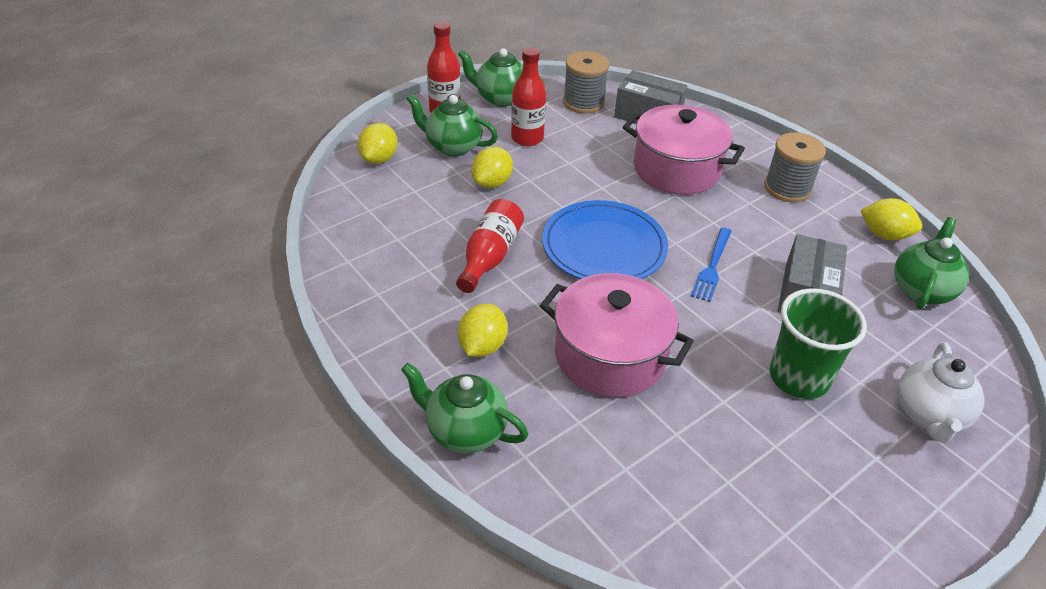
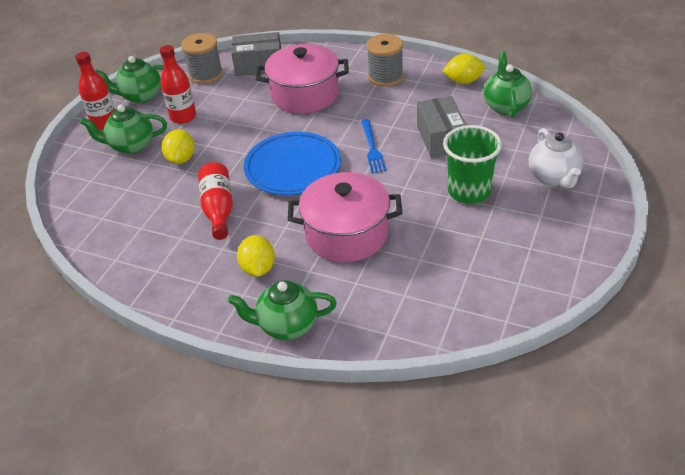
camera: 25 degrees left, 0 degrees up
yellow lemon [357,123,398,164] -> none

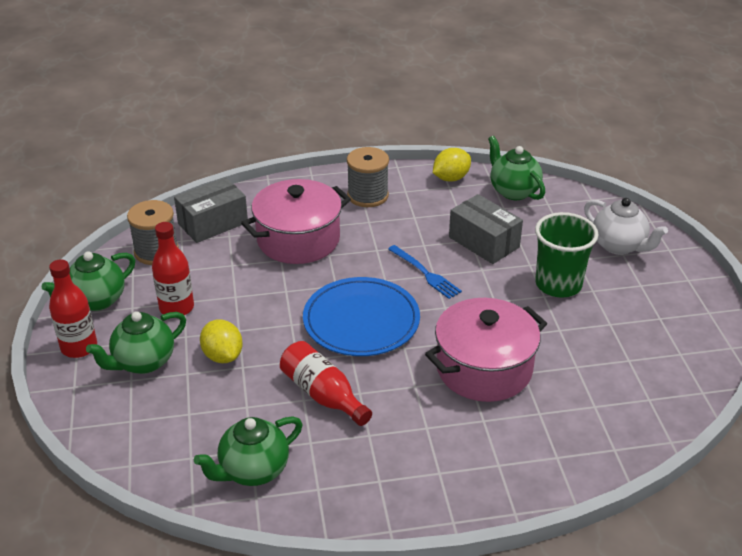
camera: 35 degrees left, 5 degrees down
green teapot [228,280,337,340] -> green teapot moved to [194,417,302,486]
yellow lemon [237,235,275,277] -> none

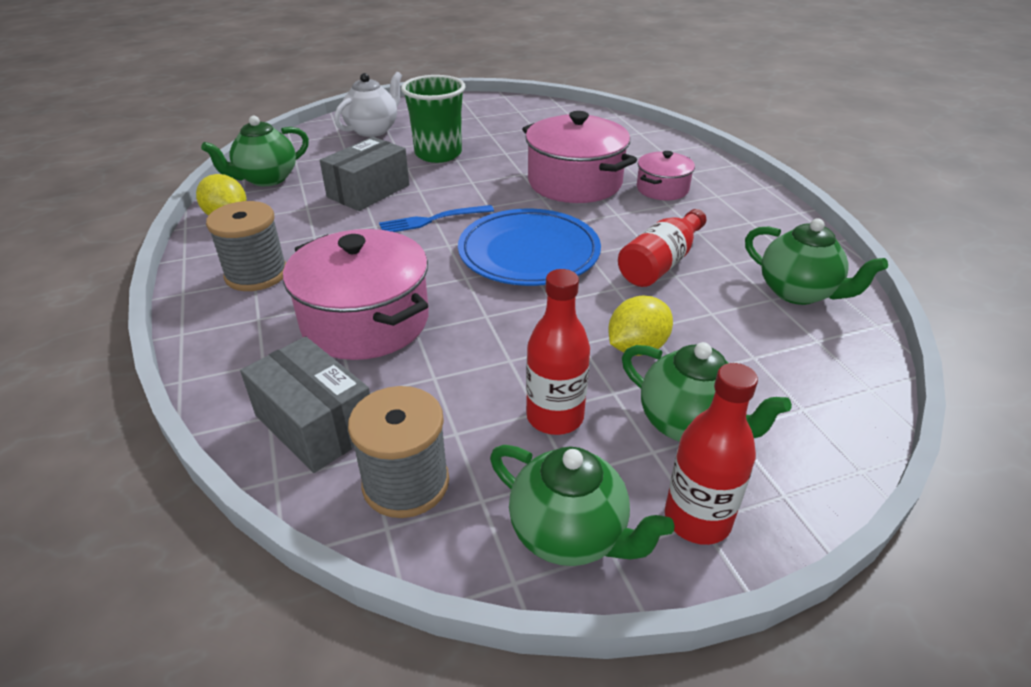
camera: 100 degrees left, 0 degrees up
blue fork [388,245,462,299] -> blue fork turned 150 degrees counterclockwise [379,205,494,232]
none -> pink pot [637,151,695,200]

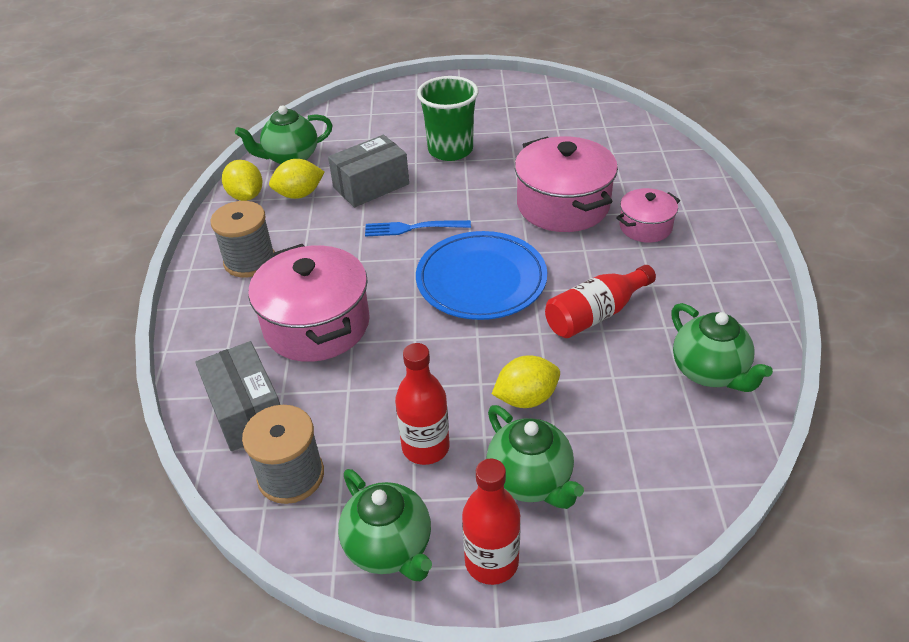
camera: 20 degrees right, 5 degrees up
white teapot [334,72,402,137] -> none
none -> yellow lemon [269,159,324,199]

